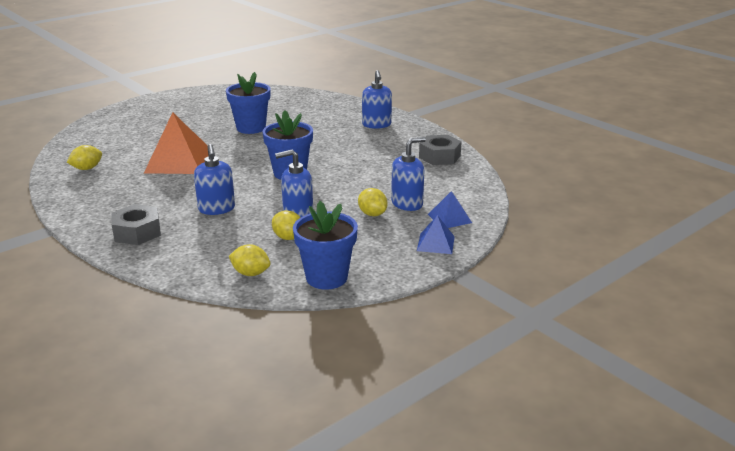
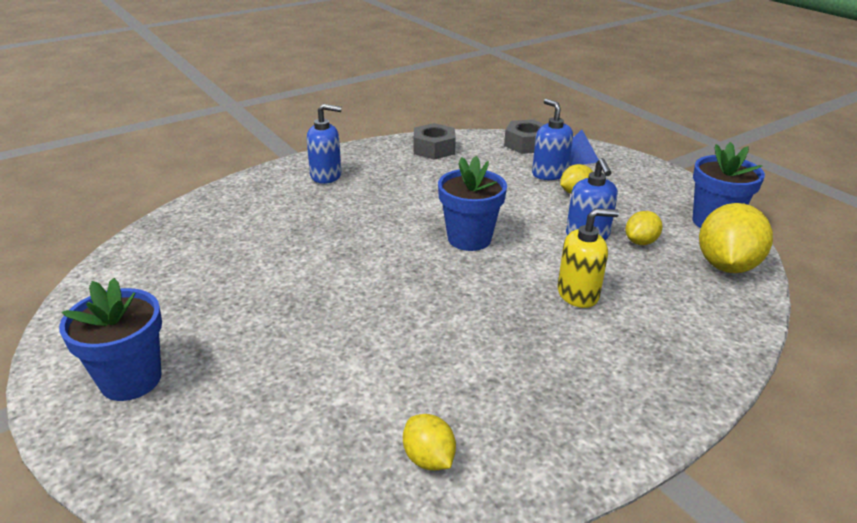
camera: 85 degrees left, 5 degrees up
grey nut [111,204,161,245] -> grey nut moved to [504,119,545,154]
orange pyramid [144,112,208,174] -> none
blue soap dispenser [194,144,235,215] -> yellow soap dispenser [557,208,619,308]
blue flower pot [226,72,270,134] -> blue flower pot moved to [59,278,162,401]
yellow lemon [229,244,270,276] -> yellow lemon [699,203,773,273], size x1.88
blue pyramid [417,215,455,254] -> none

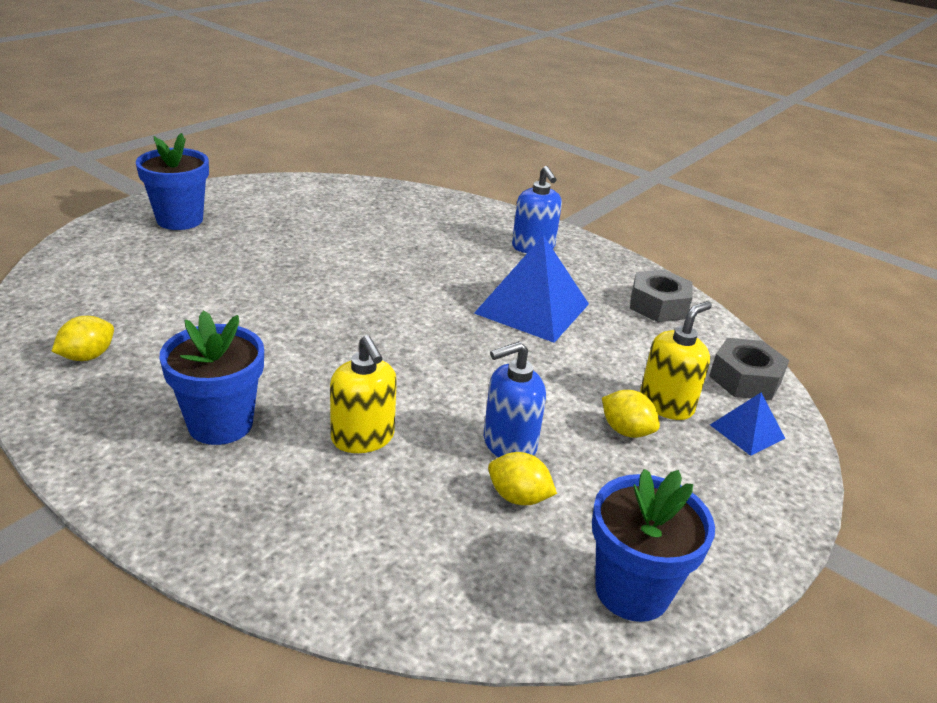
camera: 70 degrees right, 0 degrees up
blue flower pot [438,156,507,251] -> blue flower pot moved to [160,310,264,445]
blue soap dispenser [532,99,573,180] -> yellow soap dispenser [640,301,712,420]
yellow lemon [699,203,773,273] -> none
none -> blue pyramid [474,235,589,343]

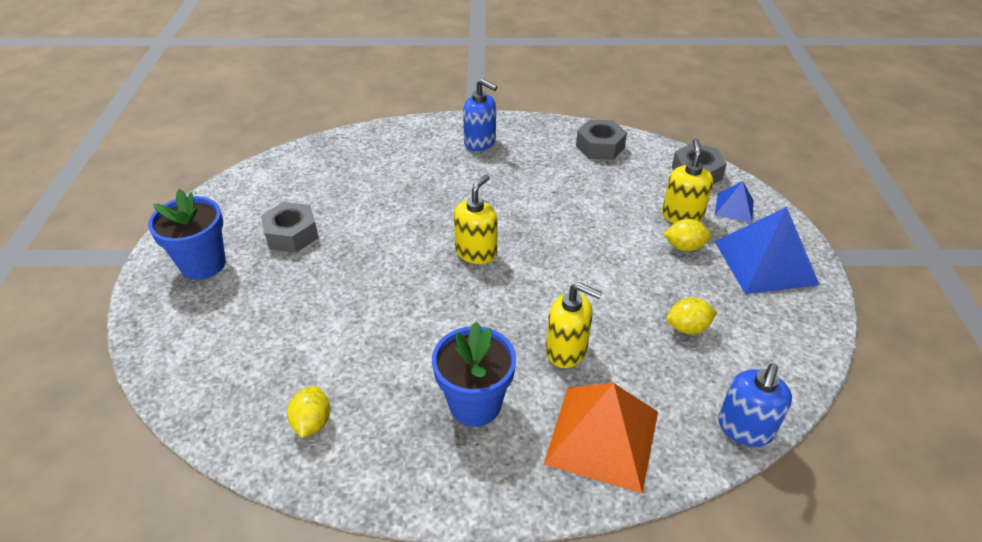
camera: 35 degrees left, 10 degrees up
blue pyramid [474,235,589,343] -> blue pyramid moved to [715,207,820,294]
blue soap dispenser [484,341,546,457] -> blue soap dispenser moved to [718,363,792,447]
blue flower pot [592,469,715,622] -> none
none -> grey nut [261,202,319,253]
none -> yellow soap dispenser [454,174,498,264]
none -> orange pyramid [544,383,658,493]

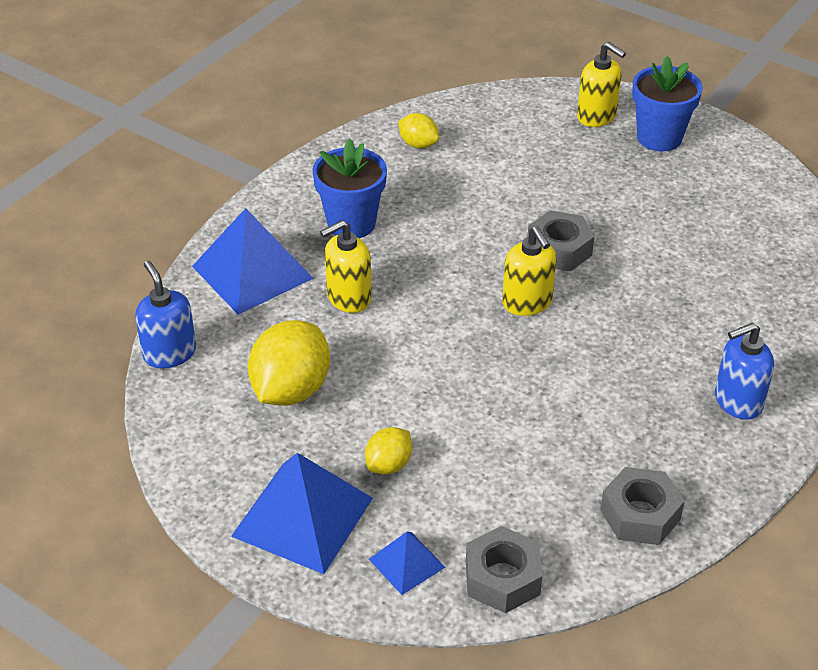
camera: 125 degrees right, 0 degrees up
grey nut [261,202,319,253] -> grey nut moved to [527,210,594,271]
orange pyramid [544,383,658,493] -> blue pyramid [192,208,314,315]
yellow soap dispenser [662,139,713,223] -> yellow soap dispenser moved to [577,42,626,127]
yellow lemon [666,297,717,334] -> yellow lemon [248,320,330,405], size x1.88

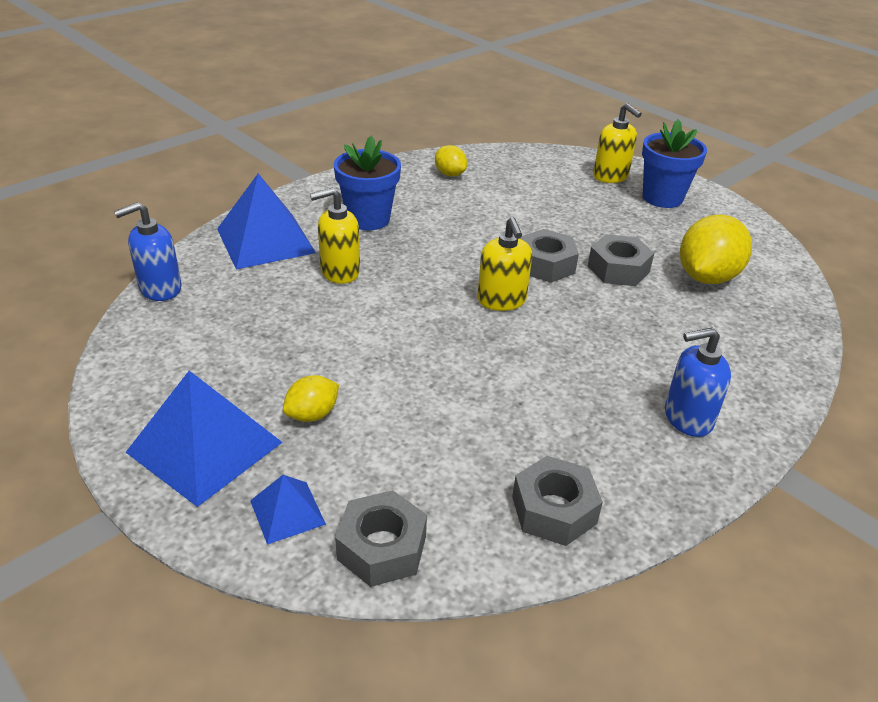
camera: 10 degrees right, 5 degrees down
blue soap dispenser [135,261,196,368] -> blue soap dispenser turned 105 degrees counterclockwise [114,202,182,301]
yellow lemon [248,320,330,405] -> yellow lemon moved to [680,214,752,284]
none -> grey nut [587,234,654,286]

